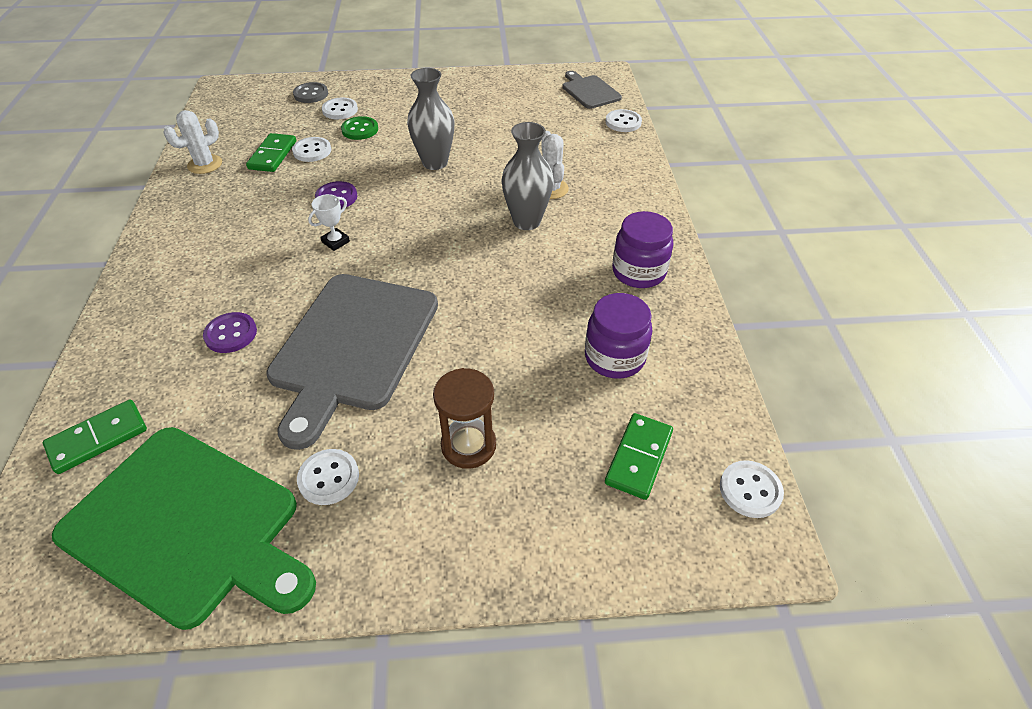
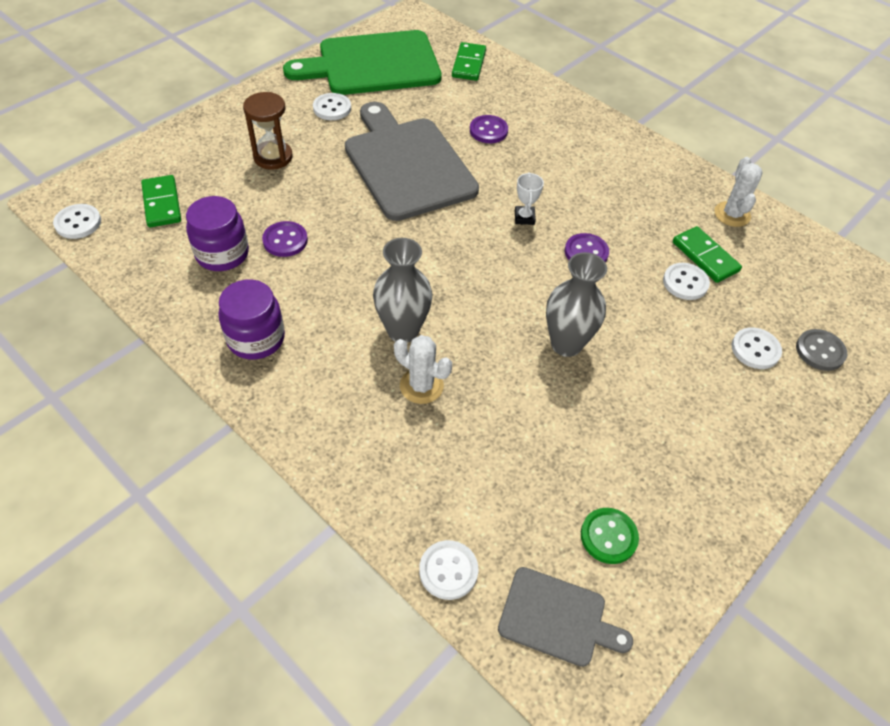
camera: 135 degrees right, 5 degrees up
green button [341,116,378,140] -> green button moved to [581,508,639,564]
none -> purple button [262,221,308,257]

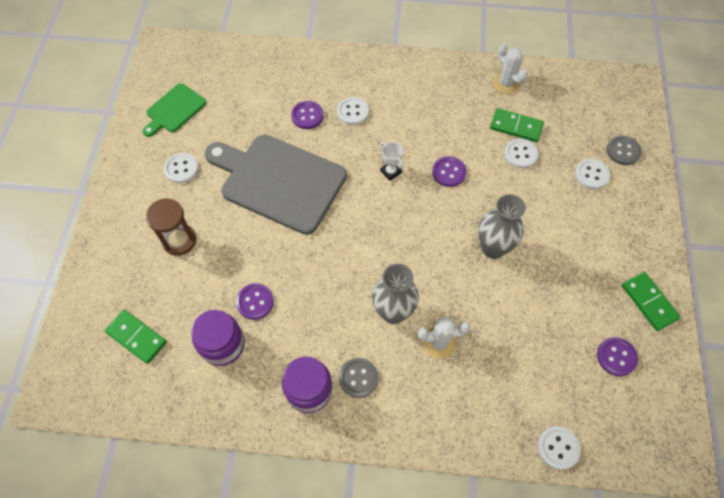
camera: 35 degrees left, 10 degrees up
white button [53,204,101,239] -> white button moved to [337,97,369,125]
green cutting board [283,30,442,95] -> green cutting board [143,83,206,137], size x0.50
green domino [452,42,486,81] -> green domino moved to [622,272,680,331]
grey cutting board [498,567,633,667] -> none
green button [581,508,639,564] -> purple button [597,337,638,376]
none -> grey button [339,358,378,398]

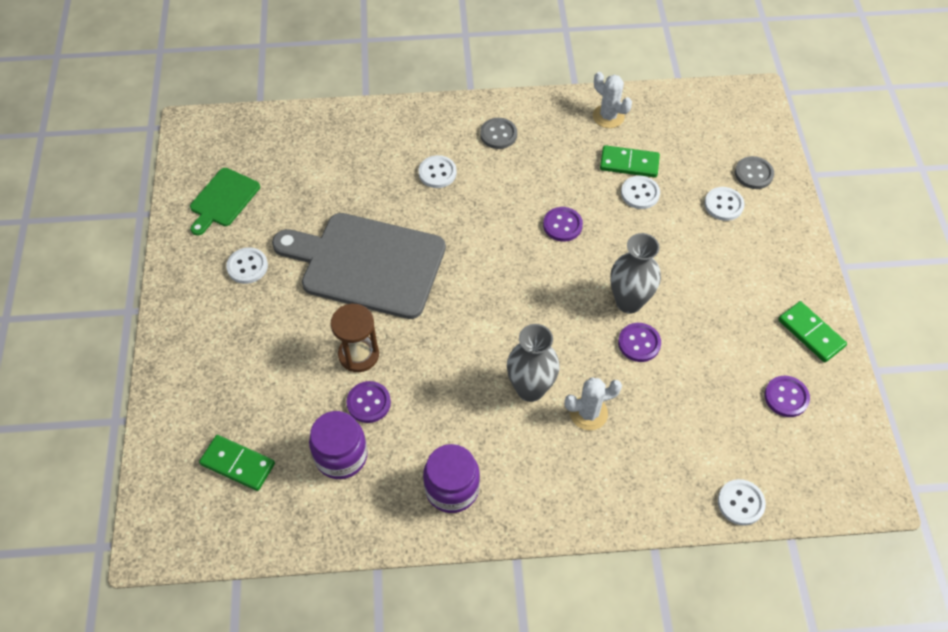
camera: 10 degrees left, 5 degrees down
brown hourglass [146,198,196,256] -> brown hourglass moved to [331,304,379,372]
purple button [291,101,324,129] -> purple button moved to [618,323,661,362]
grey button [339,358,378,398] -> grey button moved to [480,118,517,149]
white trophy [380,142,404,181] -> none

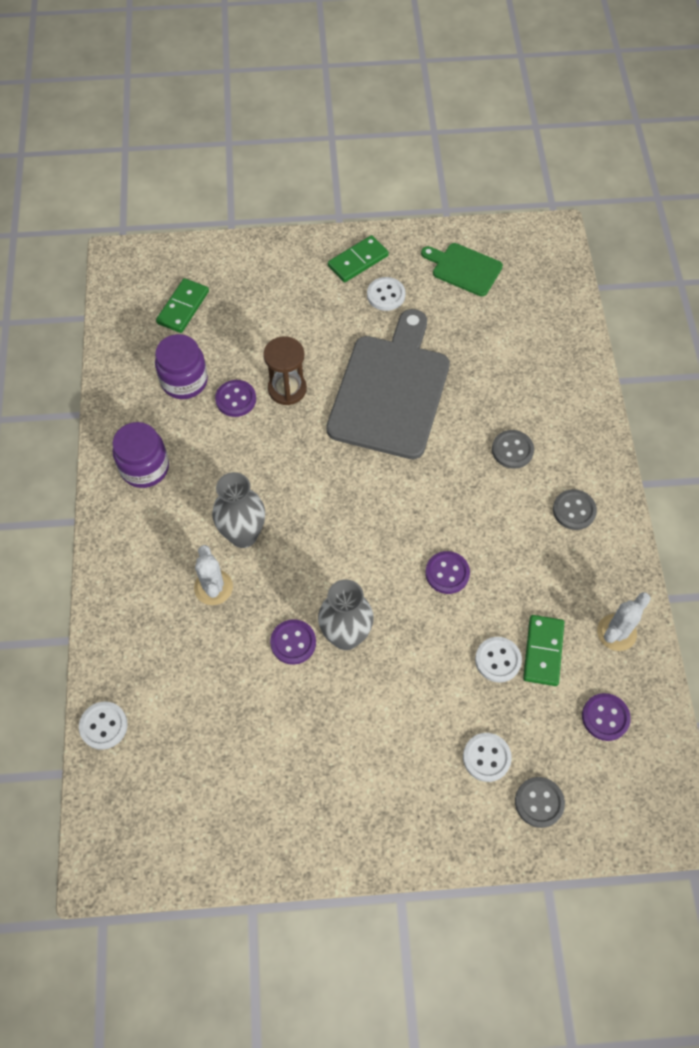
camera: 90 degrees right, 5 degrees up
white button [419,155,457,188] -> grey button [492,430,534,469]
purple button [764,376,810,417] -> purple button moved to [582,693,631,741]
green domino [778,301,847,362] -> green domino moved to [328,235,389,282]

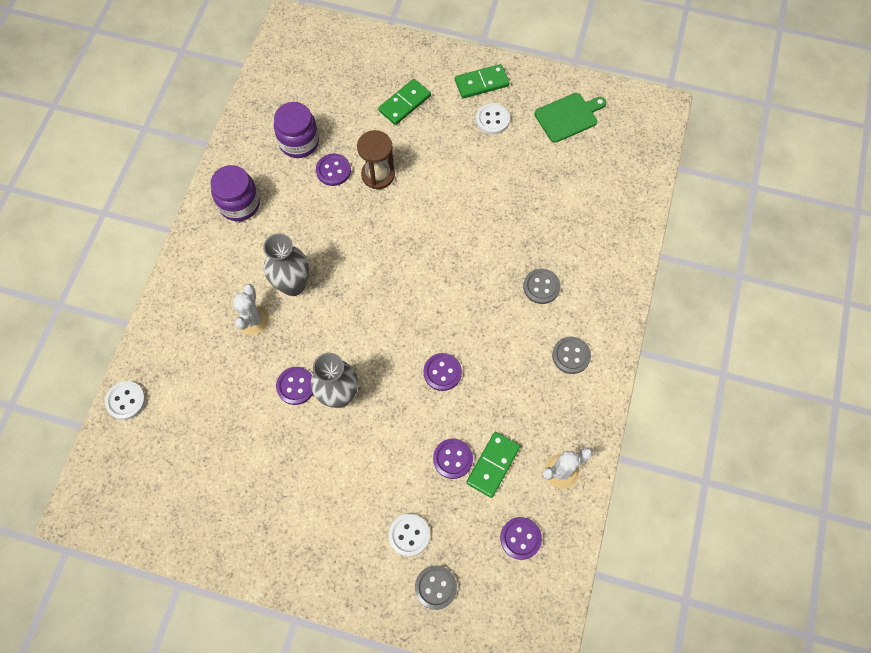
camera: 20 degrees right, 5 degrees up
green domino [156,278,209,333] -> green domino moved to [378,79,431,125]
grey cutting board [326,309,450,459] -> none
green cutting board [421,243,503,296] -> green cutting board turned 105 degrees clockwise [534,93,606,143]
white button [475,637,522,682] -> purple button [433,439,473,479]

